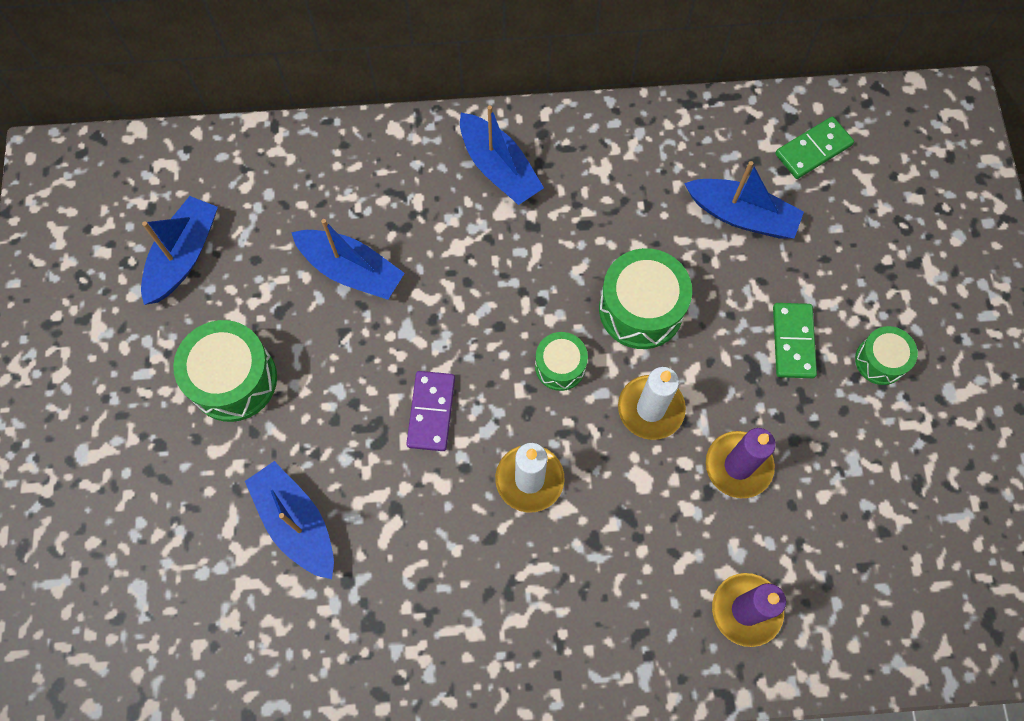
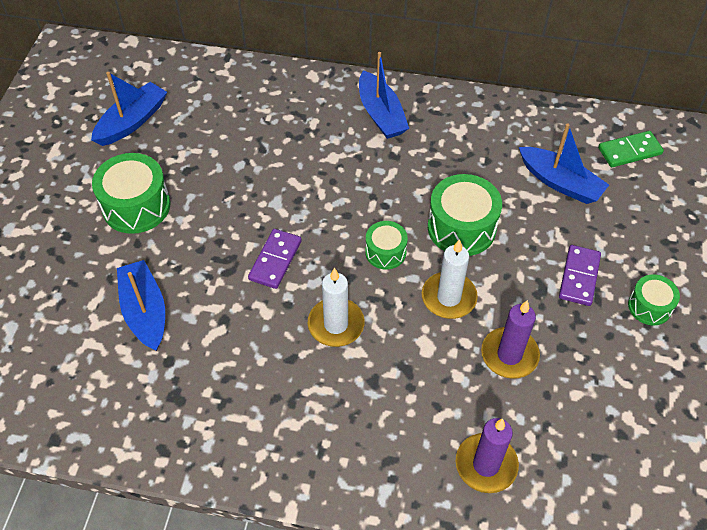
camera: 15 degrees right, 15 degrees down
blue boat [291,219,405,300] -> none
green domino [773,303,817,378] -> purple domino [559,245,601,306]

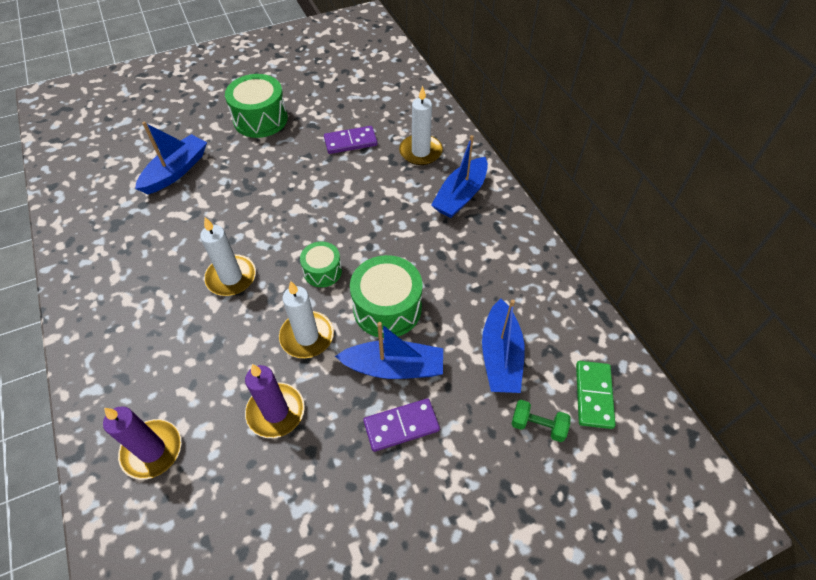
camera: 55 degrees right, 0 degrees up
blue boat [91,72,167,146] -> blue boat moved to [335,322,443,379]
purple domino [248,229,302,289] -> purple domino moved to [324,126,378,154]
green domino [598,131,664,167] -> green domino turned 60 degrees clockwise [576,361,615,429]
green drum [628,274,680,325] -> none
none -> white candle [399,86,443,165]
none -> green dumbbell [511,400,571,442]

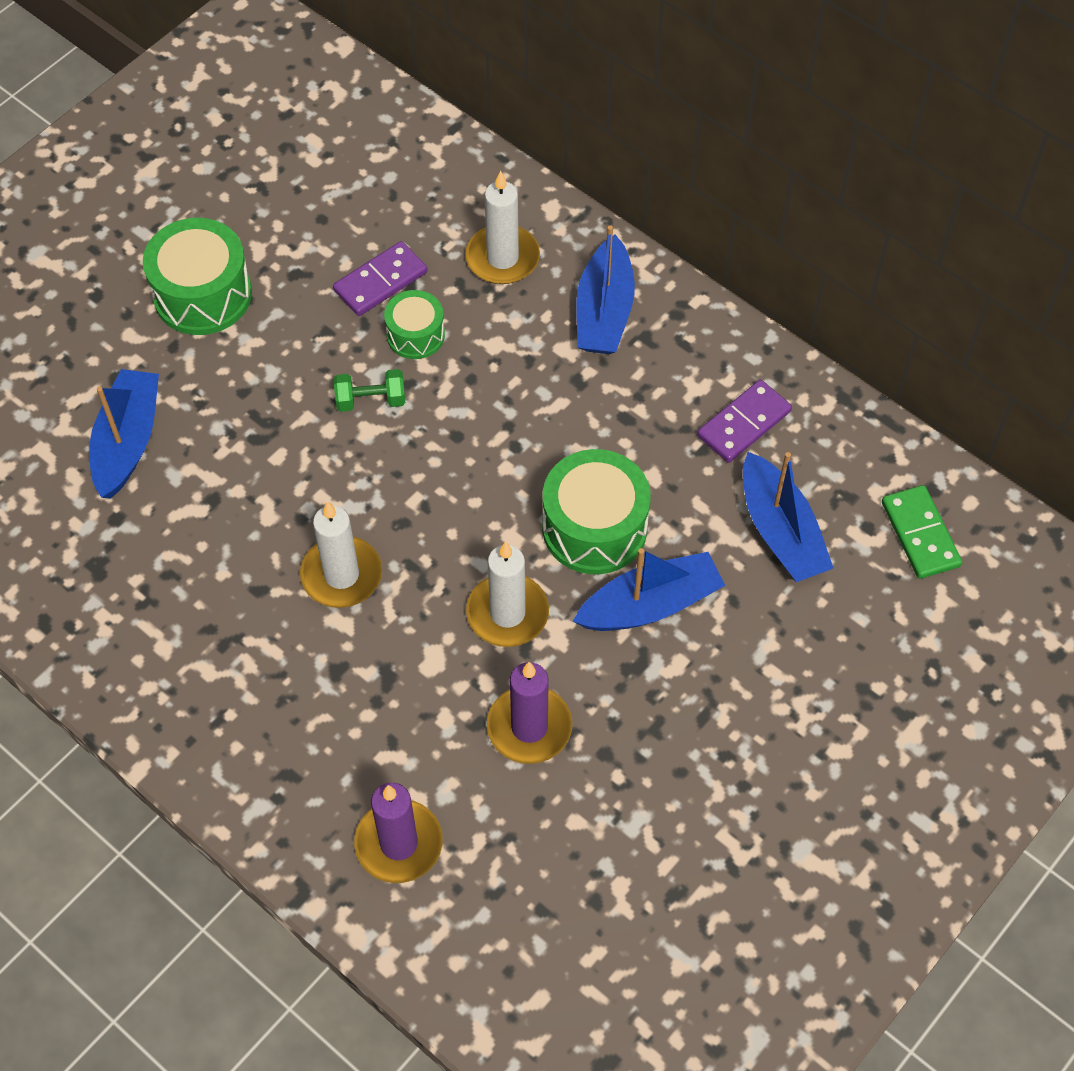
camera: 25 degrees left, 5 degrees up
green drum [300,241,342,287] -> green drum moved to [384,290,445,359]
purple domino [363,398,440,452] -> purple domino moved to [697,380,792,463]
green dumbbell [511,400,571,442] -> green dumbbell moved to [334,369,405,412]

